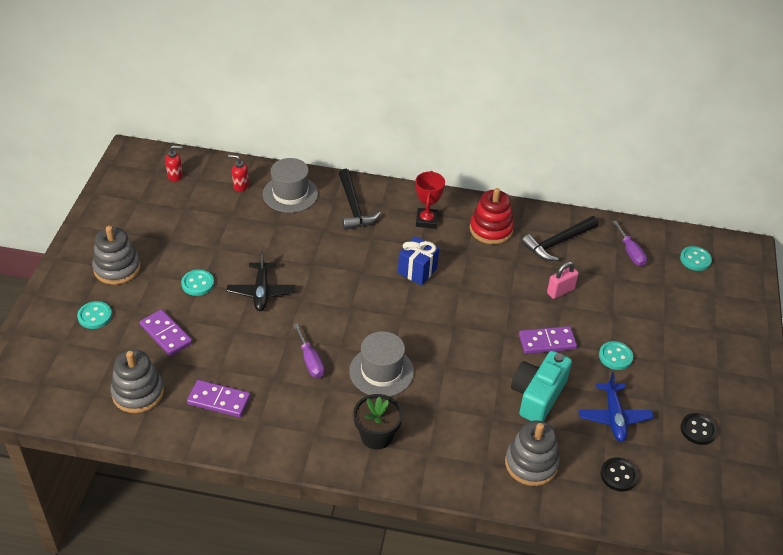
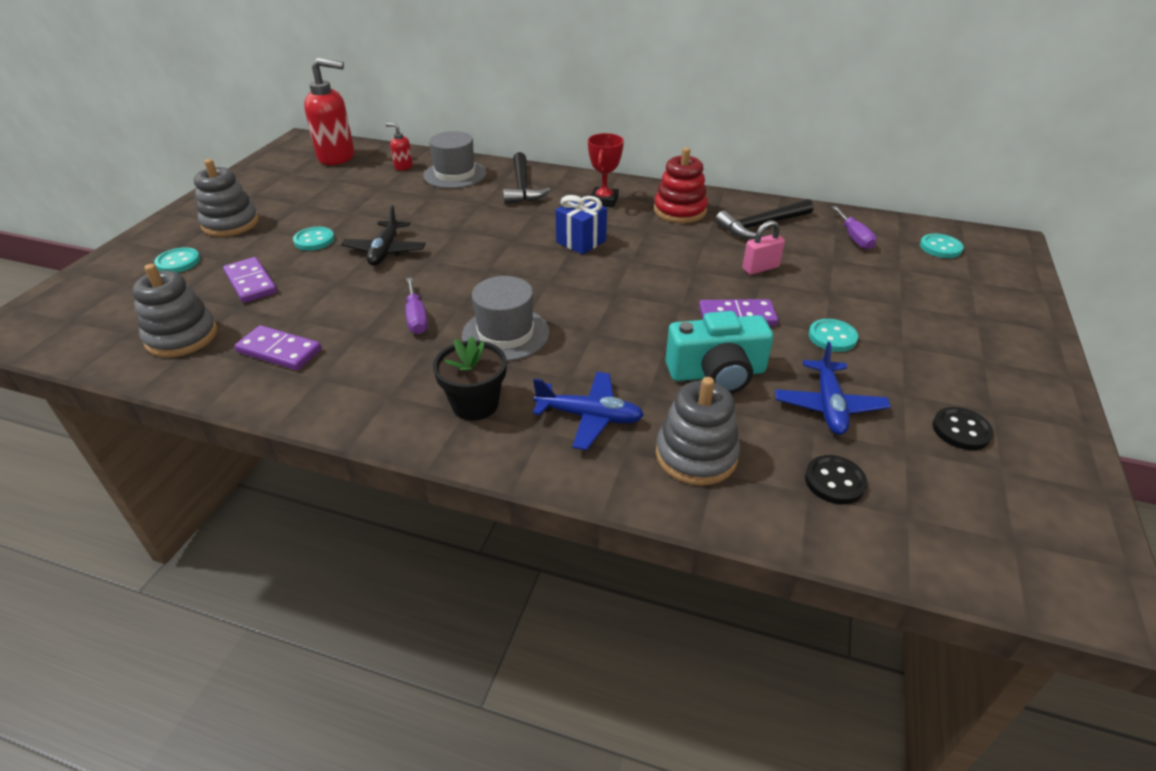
camera: 10 degrees right, 5 degrees down
red soap dispenser [165,145,183,182] -> red soap dispenser [304,58,355,165], size x2.20
turquoise camera [511,351,572,422] -> turquoise camera turned 135 degrees counterclockwise [665,311,773,394]
none -> blue plane [533,372,644,450]

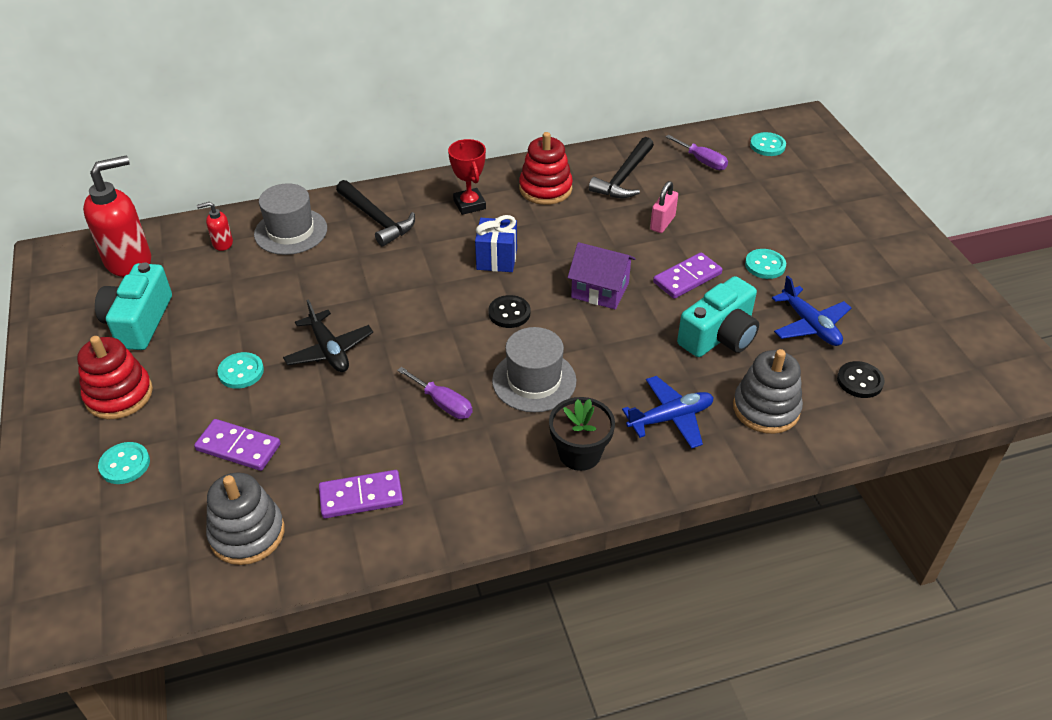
camera: 35 degrees left, 5 degrees up
grey stacking toy [194,159,259,237] -> red stacking toy [77,336,153,419]
black button [932,407,994,450] -> black button moved to [488,295,530,328]
none -> turquoise camera [95,262,172,350]
none -> purple house [568,242,635,309]

